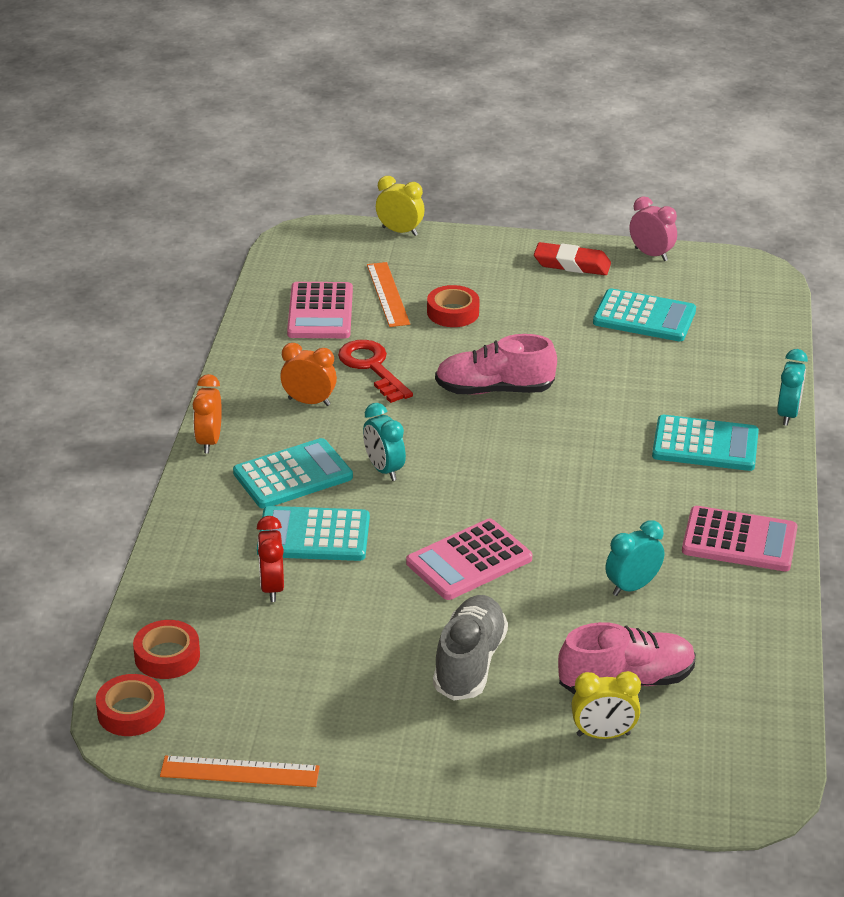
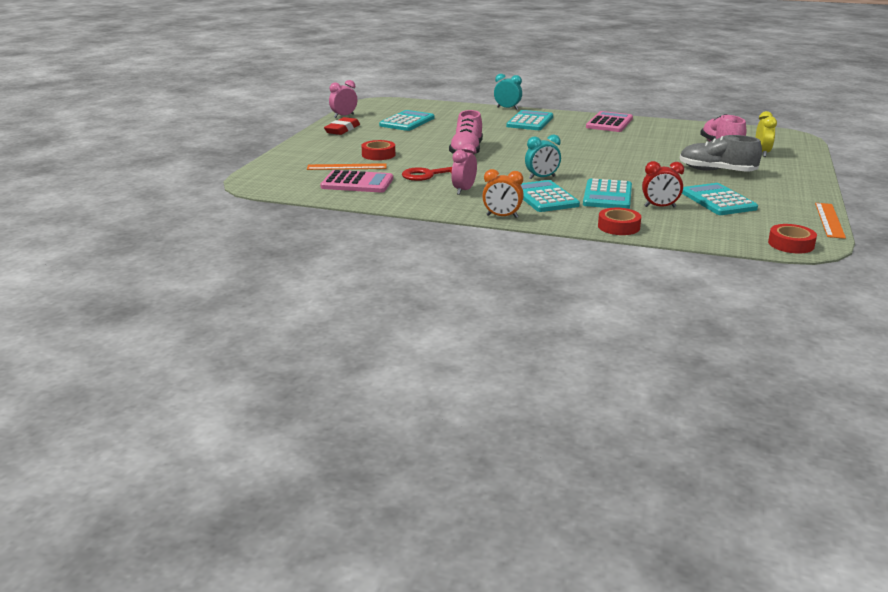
camera: 80 degrees left, 10 degrees down
red tape [133,620,200,679] -> red tape moved to [598,208,641,235]
orange clock [280,343,337,406] -> pink clock [451,144,477,195]
yellow clock [376,176,425,236] -> none
pink calculator [406,519,532,600] -> none
turquoise clock [605,520,664,596] -> none
none -> turquoise calculator [682,183,758,215]

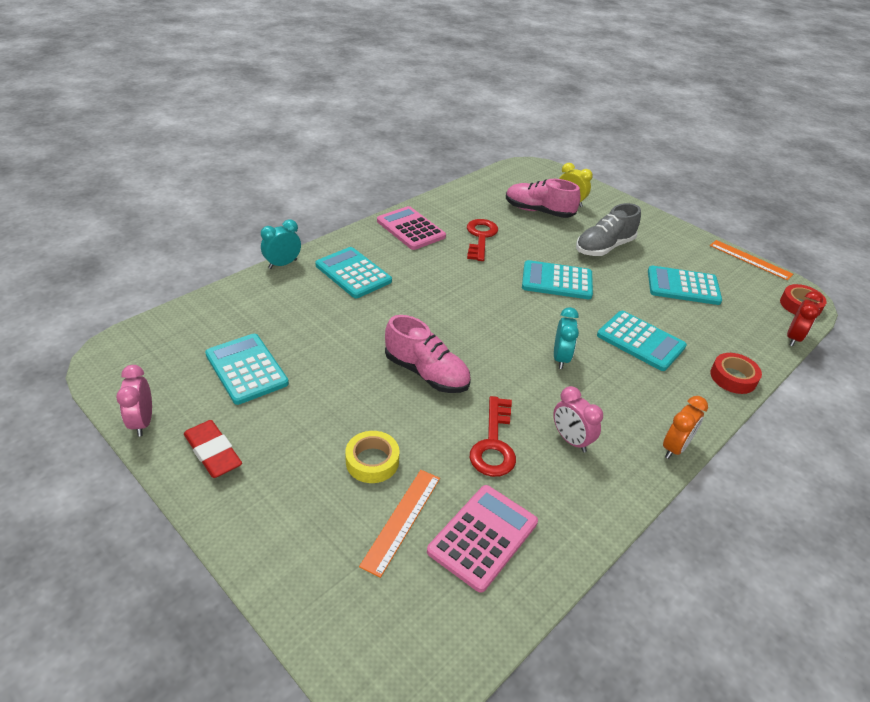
camera: 65 degrees left, 15 degrees up
red tape [361,140,395,160] -> yellow tape [345,431,399,483]
turquoise calculator [520,180,580,212] -> turquoise calculator moved to [522,260,593,299]
red clock [642,161,684,208] -> red clock moved to [787,291,823,346]
none -> red key [467,219,498,261]

